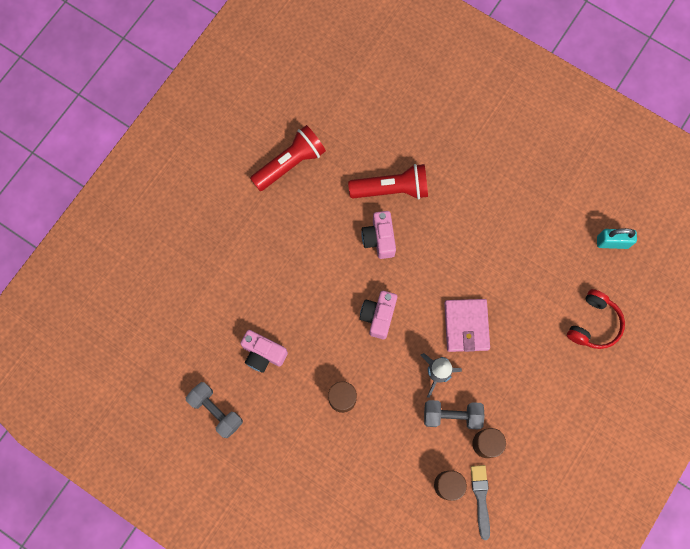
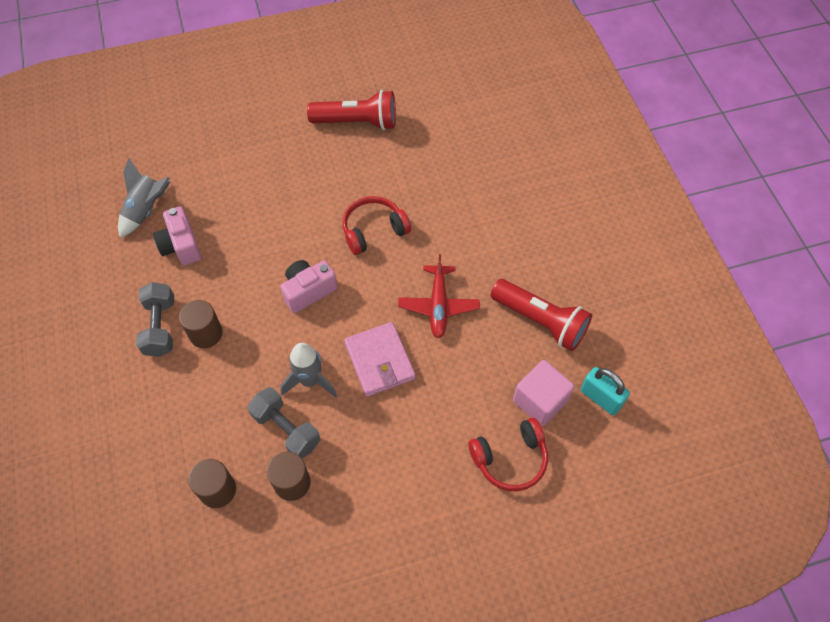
camera: 40 degrees right, 15 degrees down
grey dumbbell [186,382,243,438] -> grey dumbbell moved to [136,282,174,357]
red flashlight [348,164,428,199] -> red flashlight moved to [491,279,592,351]
pink camera [361,211,396,259] -> red headphones [342,196,411,255]
pink wallet [444,299,490,352] -> pink wallet turned 60 degrees counterclockwise [344,322,416,397]
grey brush [471,465,490,540] -> none
none -> grey rocket [118,158,170,238]
none -> red plane [398,254,480,339]
none -> pink cube [513,360,574,426]

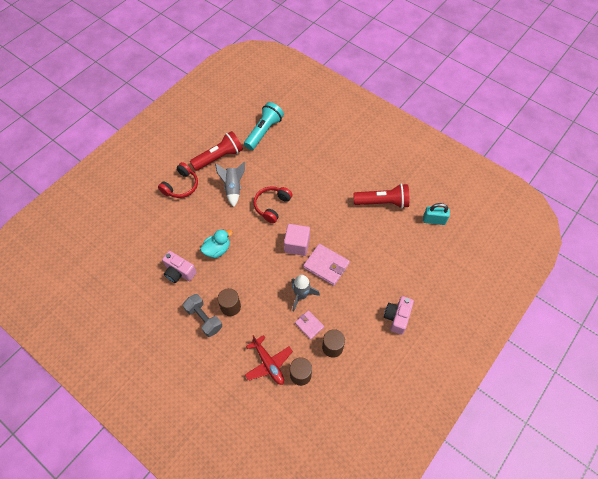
camera: 35 degrees left, 0 degrees up
grey rocket [118,158,170,238] -> grey rocket moved to [215,161,245,207]
grey dumbbell [248,387,320,458] -> pink wallet [295,310,324,339]
pink camera [280,260,337,313] -> pink camera moved to [384,296,414,335]
red plane [398,254,480,339] -> red plane moved to [245,335,293,385]
red headphones [469,418,548,491] -> red headphones moved to [158,162,198,198]
pink cube [513,360,574,426] -> pink cube moved to [284,224,310,256]
none -> turquoise duck [200,229,233,258]
none -> turquoise flashlight [244,102,284,150]

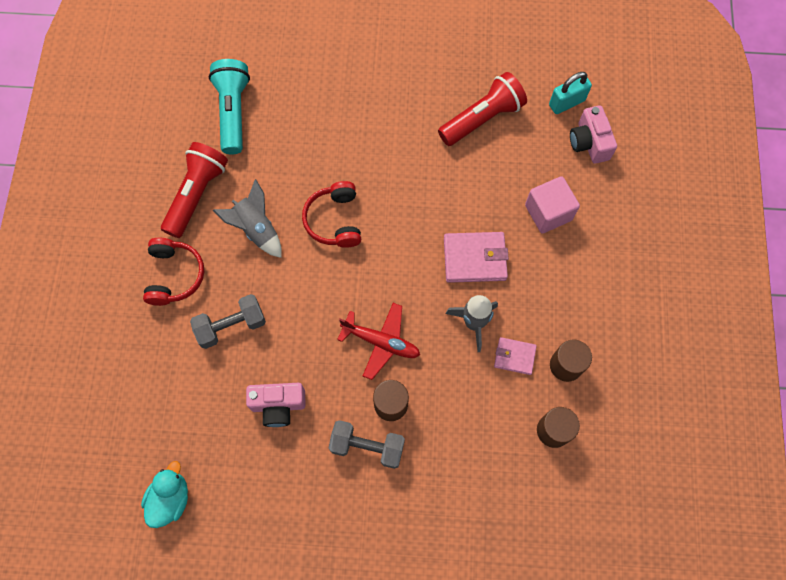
camera: 35 degrees left, 10 degrees up
turquoise duck [200,229,233,258] -> turquoise duck moved to [141,461,188,528]
red plane [245,335,293,385] -> red plane moved to [337,303,420,380]
pink cube [284,224,310,256] -> pink cube moved to [525,176,580,234]
pink camera [384,296,414,335] -> pink camera moved to [570,105,617,164]
none -> grey dumbbell [190,294,266,349]

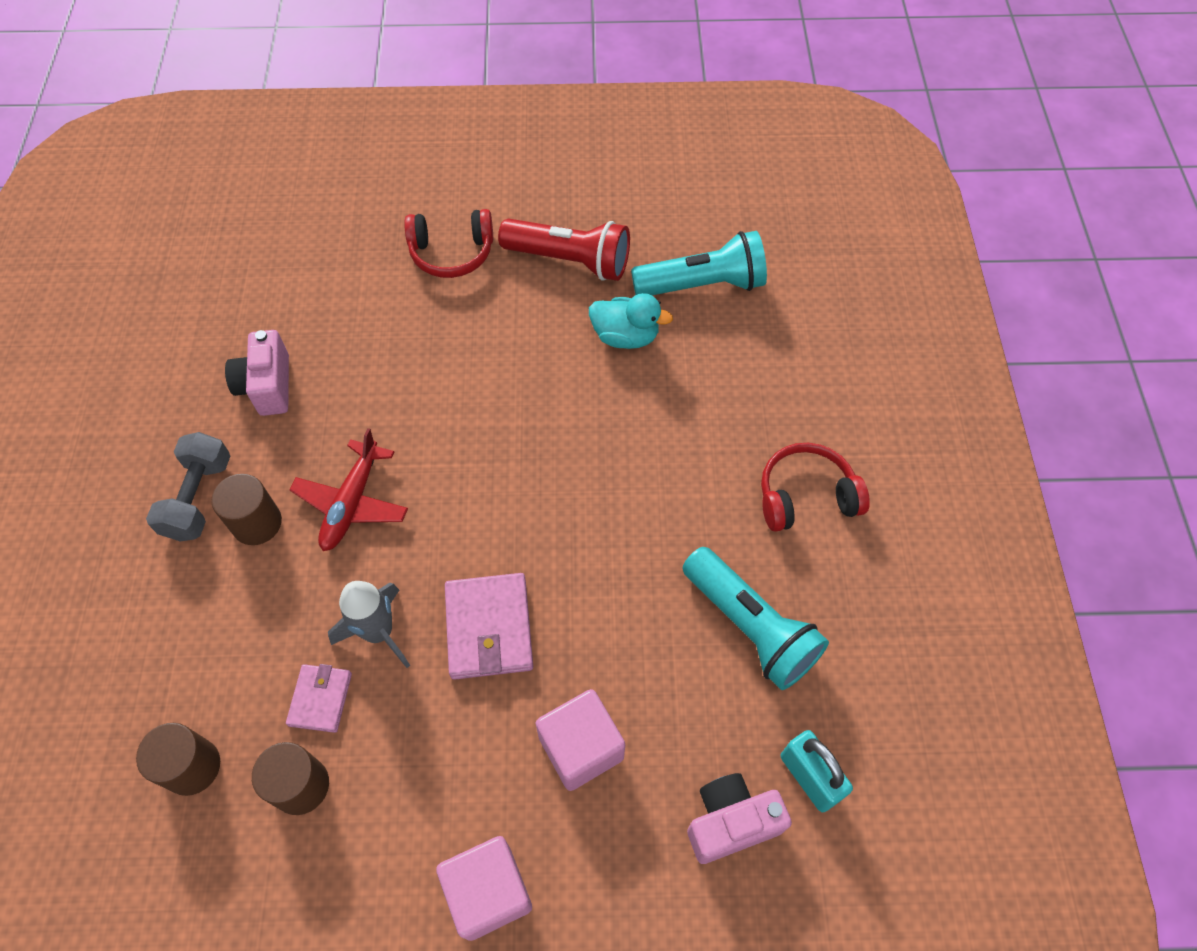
camera: 85 degrees right, 10 degrees down
turquoise duck [141,461,188,528] -> turquoise duck moved to [589,293,673,349]
grey dumbbell [190,294,266,349] -> none
grey rocket [213,179,282,258] -> none
red headphones [302,181,361,248] -> red headphones moved to [761,443,870,532]
red flashlight [438,72,527,146] -> turquoise flashlight [683,547,829,690]
none -> pink cube [436,836,532,941]

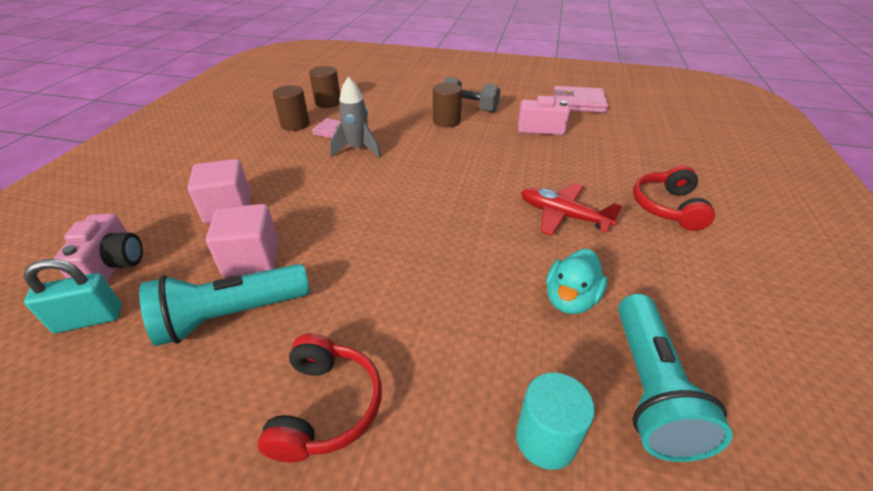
camera: 105 degrees right, 20 degrees down
red plane [290,428,408,551] -> red plane moved to [521,183,623,236]
pink cube [436,836,532,941] -> pink cube moved to [206,204,279,277]
pink wallet [445,573,533,680] -> pink wallet moved to [553,86,608,113]
red flashlight [498,219,630,281] -> none
none -> turquoise cylinder [516,373,595,470]

